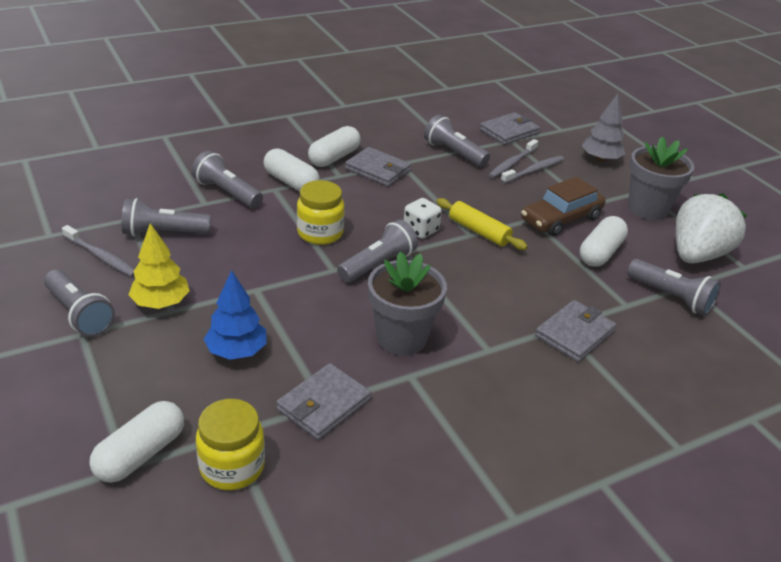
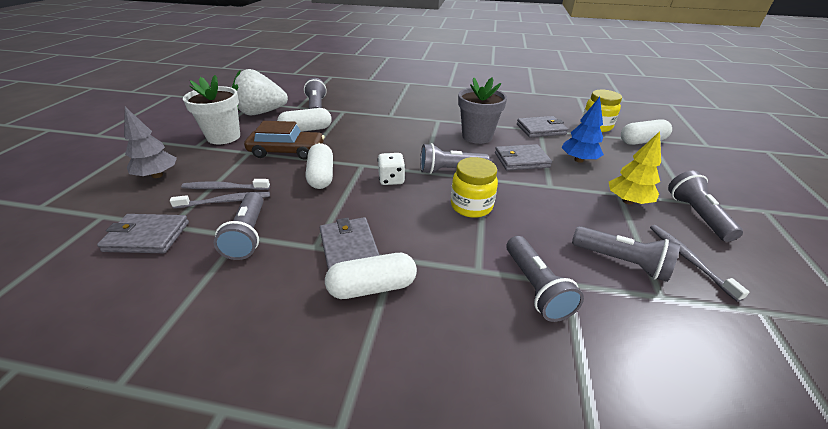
camera: 140 degrees left, 0 degrees up
white capsule [263,148,320,192] -> white capsule moved to [306,143,333,189]
yellow rolling pin [436,198,528,250] -> none
grey wallet [535,300,616,362] -> grey wallet moved to [495,144,552,171]
grey flower pot [628,136,694,220] -> white flower pot [183,75,240,144]

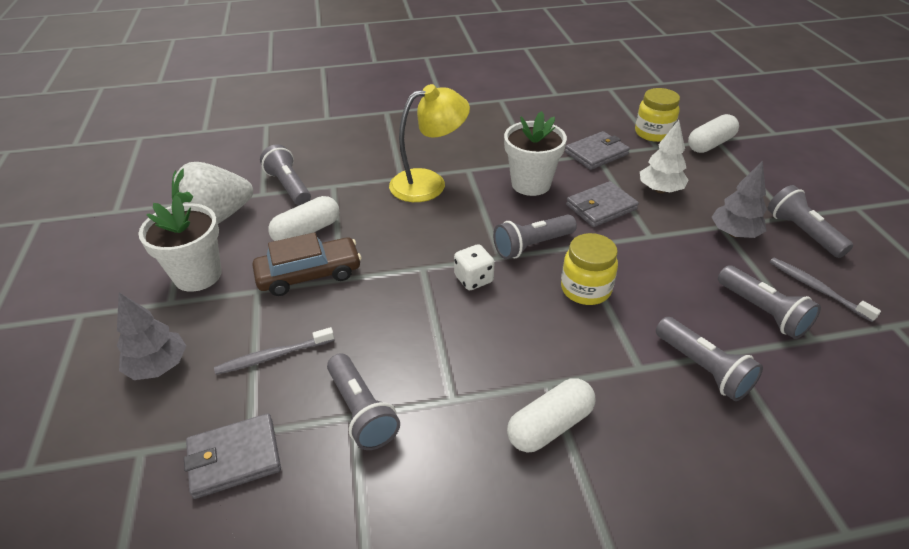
camera: 20 degrees left, 5 degrees up
grey toothbrush [170,192,270,209] -> none
white capsule [306,143,333,189] -> none
grey wallet [320,217,379,270] -> none
grey flower pot [458,77,507,144] -> white flower pot [504,111,567,196]
blue tree [561,97,604,163] -> white tree [640,120,689,193]
grey flashlight [572,226,680,282] -> grey flashlight turned 45 degrees clockwise [718,265,821,339]
yellow tree [609,131,661,205] -> grey tree [711,161,767,238]
none -> yellow lamp [389,84,470,202]

